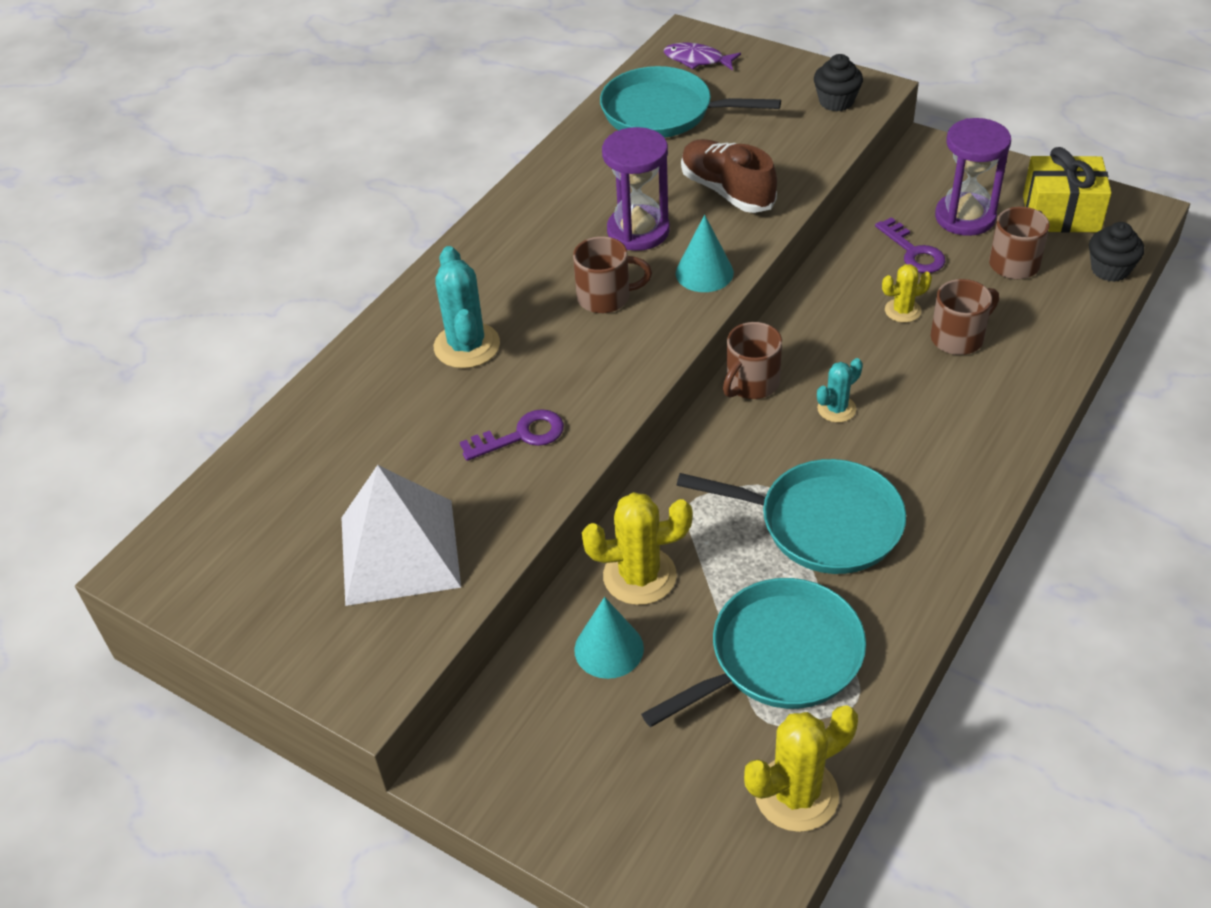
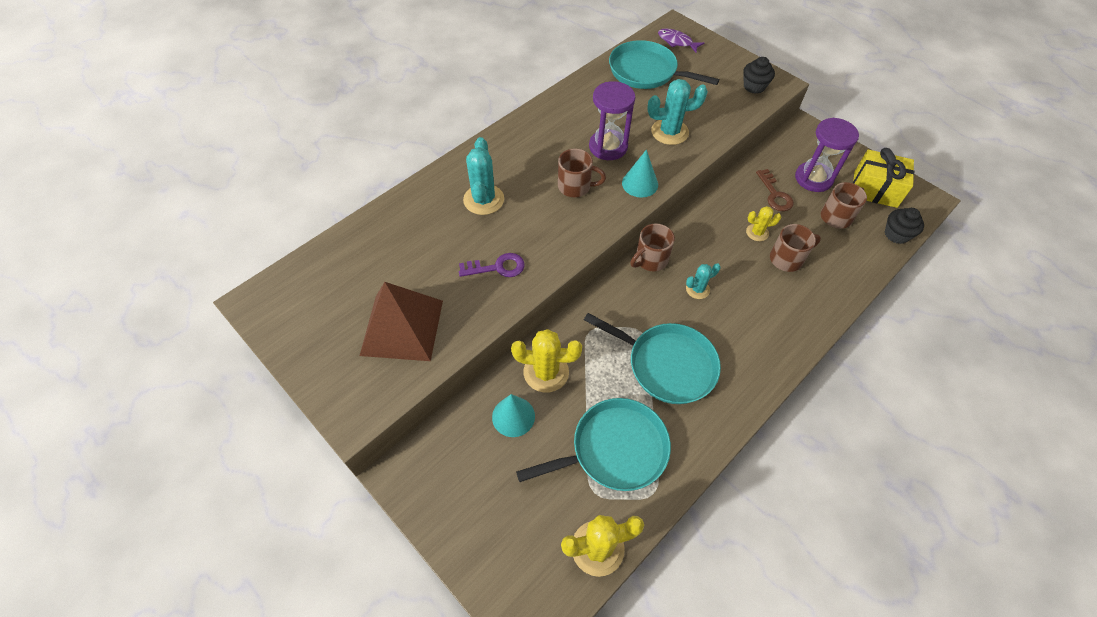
camera: 10 degrees right, 10 degrees up
white pyramid [342,465,461,606] -> brown pyramid [360,282,443,361]
brown shoe [681,139,777,213] -> turquoise cactus [647,79,708,145]
purple key [875,217,945,273] -> brown key [756,169,794,211]

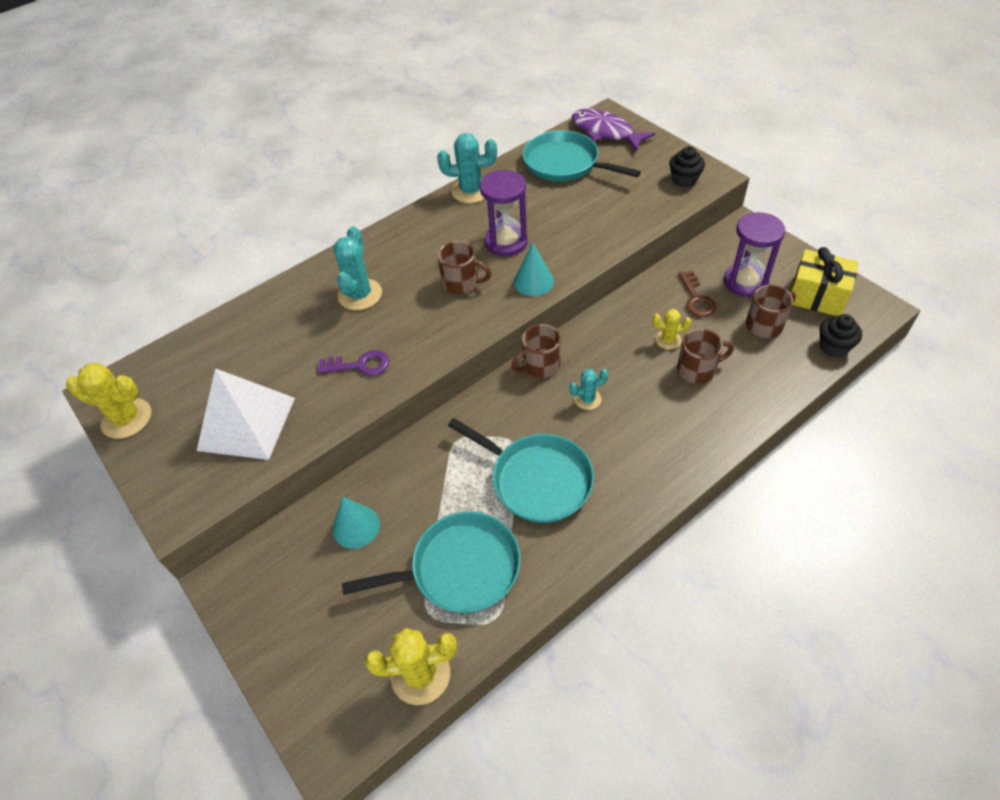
camera: 10 degrees right, 5 degrees down
brown pyramid [360,282,443,361] -> white pyramid [197,368,295,460]
yellow cactus [511,329,582,393] -> yellow cactus moved to [66,362,151,439]
turquoise cactus [647,79,708,145] -> turquoise cactus moved to [437,133,497,203]
purple fish [658,28,704,52] -> purple fish [572,109,655,152], size x1.64

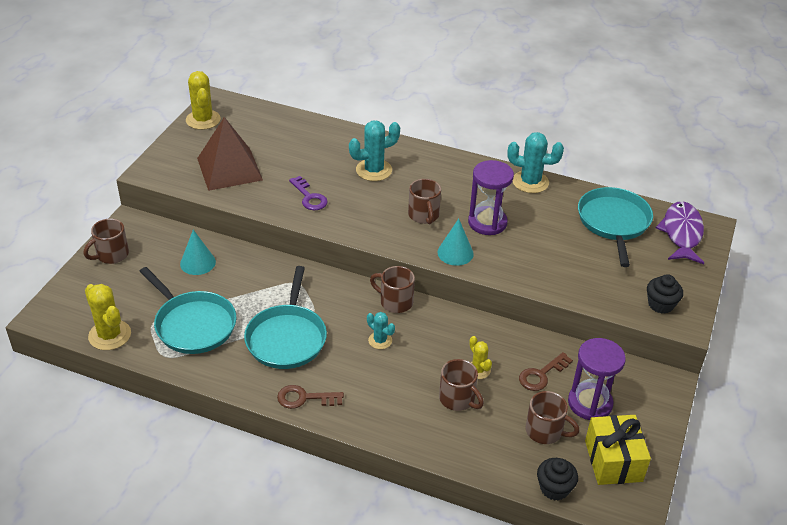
camera: 55 degrees right, 10 degrees down
white pyramid [197,368,295,460] -> brown pyramid [197,117,263,191]
turquoise cactus [437,133,497,203] -> turquoise cactus turned 45 degrees counterclockwise [507,132,564,193]
none -> brown mug [84,219,129,264]
none -> brown key [277,385,344,409]

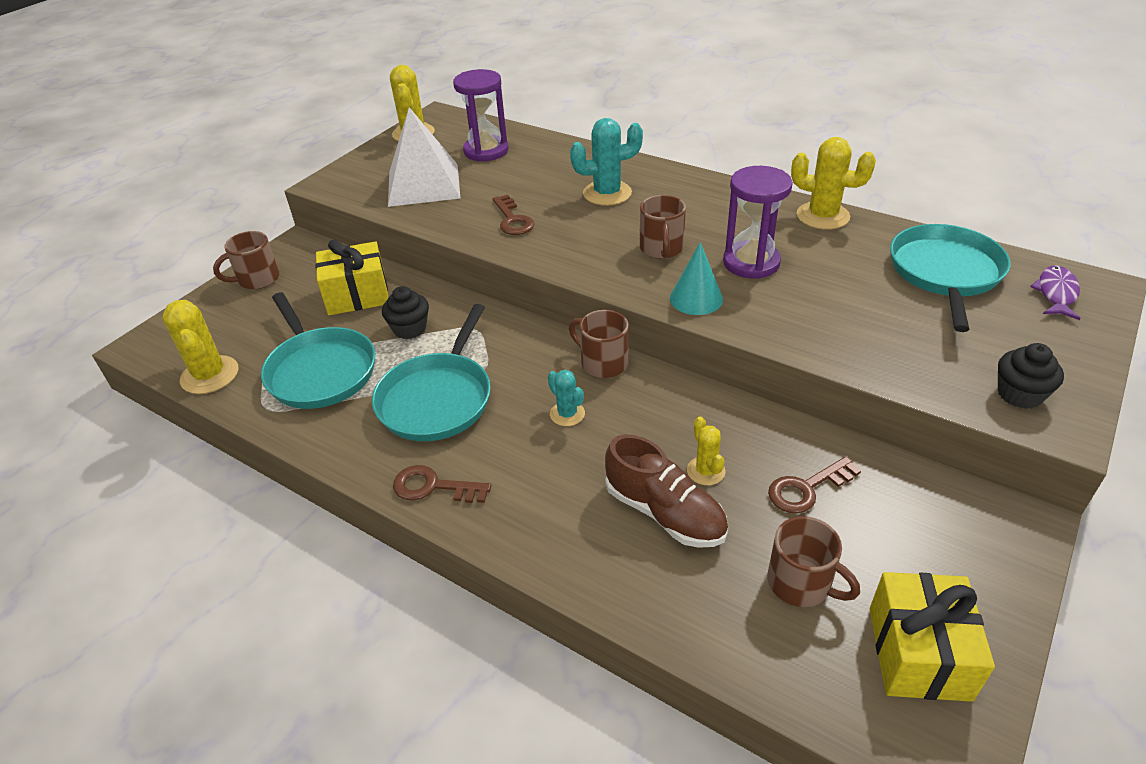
camera: 15 degrees right, 0 degrees up
turquoise cone [180,230,216,275] -> yellow gift [315,239,388,315]
brown pyramid [197,117,263,191] -> white pyramid [388,107,460,207]
purple key [289,176,328,210] -> brown key [493,195,534,235]
brown mug [439,359,484,411] -> brown shoe [605,434,728,548]
turquoise cactus [507,132,564,193] -> yellow cactus [791,137,876,230]
black cupcake [537,458,578,501] -> black cupcake moved to [382,286,429,339]
purple hourglass [568,338,626,420] -> purple hourglass moved to [453,69,509,162]
purple fish [656,201,704,264] -> purple fish [1030,266,1081,320], size x0.61

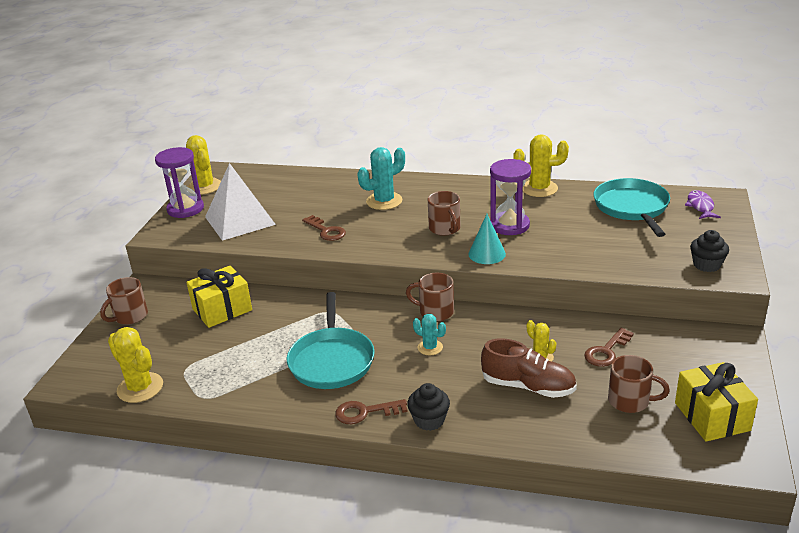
camera: 20 degrees left, 10 degrees down
turquoise pan [261,292,375,409] -> none
black cupcake [382,286,429,339] -> black cupcake moved to [407,383,450,431]
purple hourglass [453,69,509,162] -> purple hourglass moved to [155,147,204,218]

